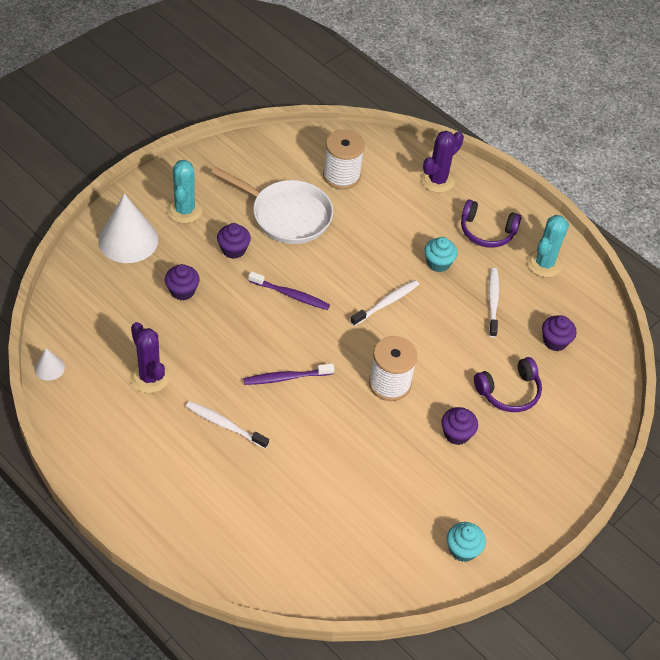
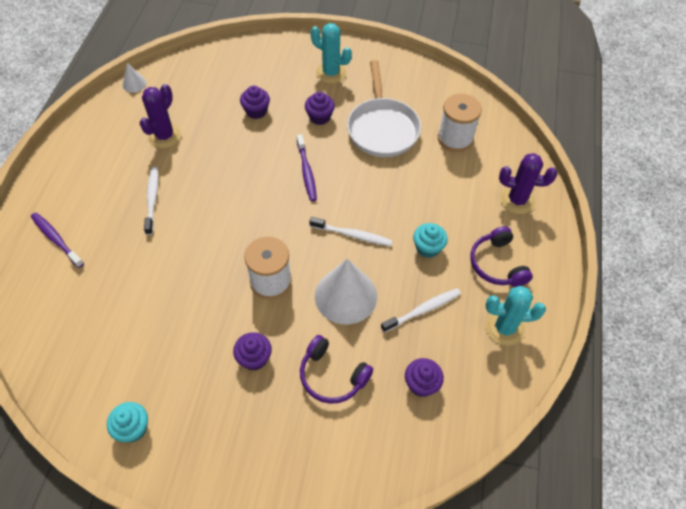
camera: 60 degrees right, 5 degrees up
white cone [98,194,158,263] -> white cone moved to [315,258,377,324]
turquoise cactus [167,160,203,223] -> turquoise cactus turned 60 degrees clockwise [310,23,352,84]
purple toothbrush [243,363,334,385] -> purple toothbrush moved to [31,212,84,268]

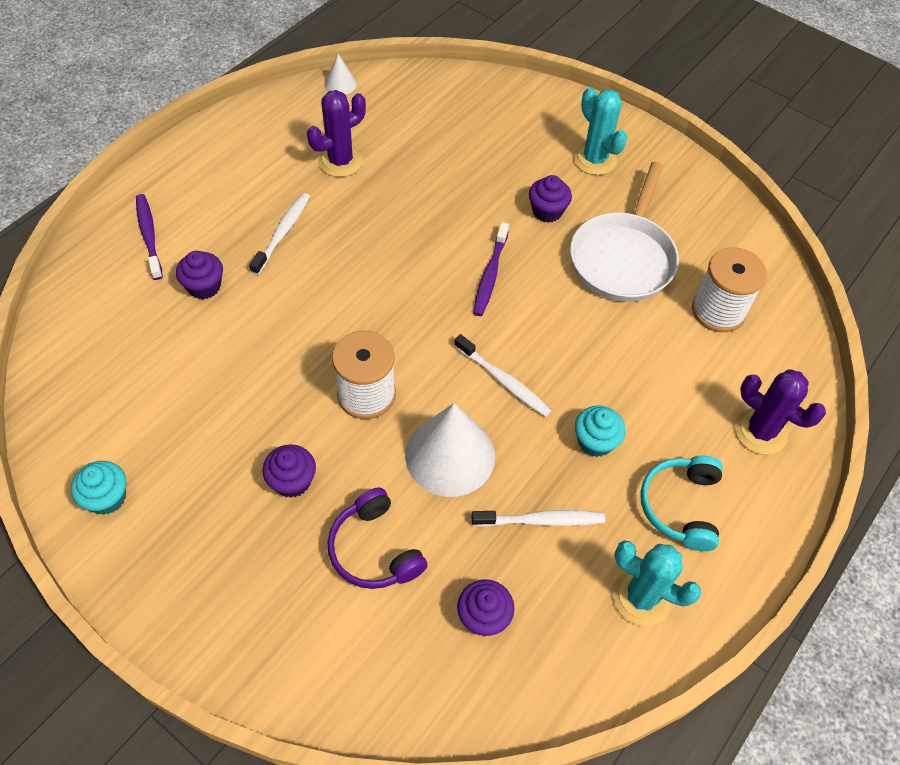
camera: 25 degrees right, 0 degrees up
purple cupcake [240,86,270,119] -> purple cupcake moved to [176,251,223,299]
purple headphones [470,226,533,287] -> turquoise headphones [640,455,723,551]

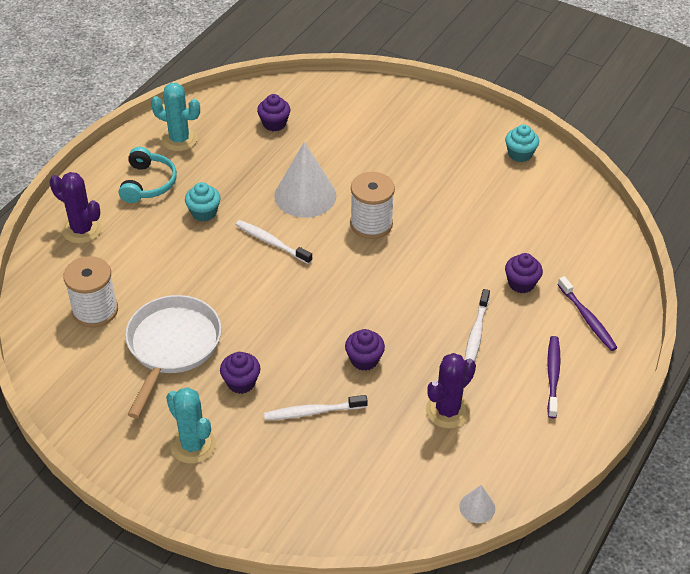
camera: 175 degrees right, 10 degrees down
purple cupcake [262,444,316,498] -> purple cupcake moved to [345,329,385,371]
purple headphones [327,487,428,589] -> none
white toothbrush [472,510,605,527] -> white toothbrush moved to [264,395,368,420]
purple toothbrush [473,222,509,316] -> purple toothbrush moved to [547,336,561,418]

